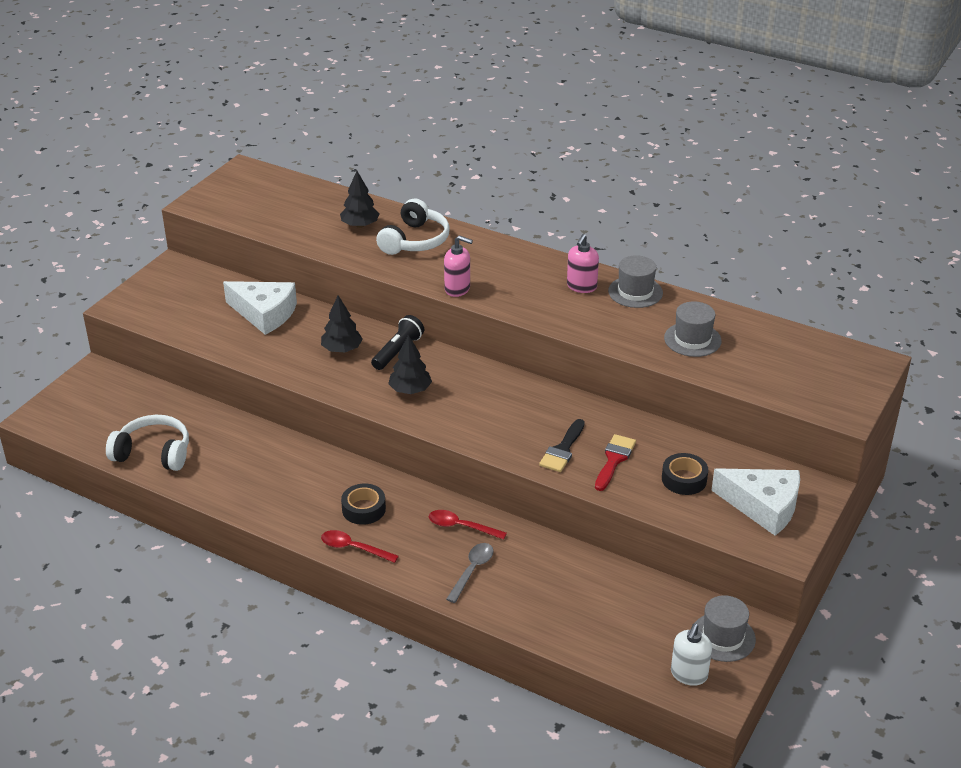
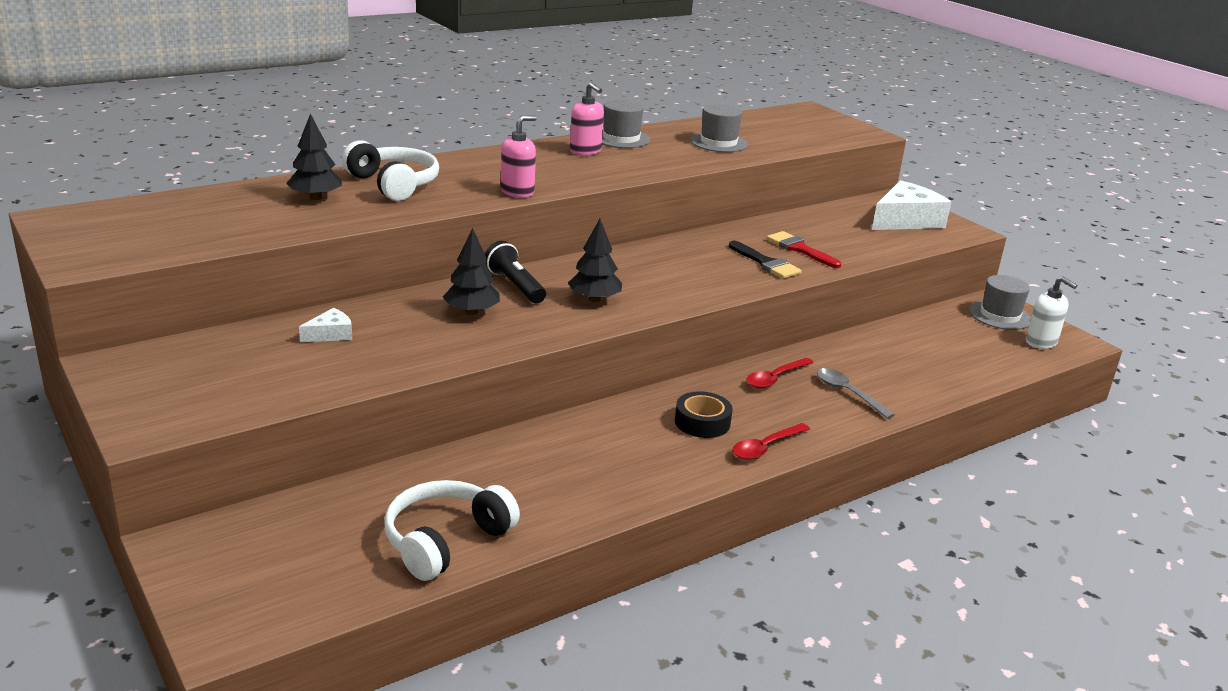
camera: 65 degrees left, 10 degrees down
white cheese [223,281,297,335] -> white cheese [299,308,352,342], size x0.47
black tape [662,453,708,495] -> none

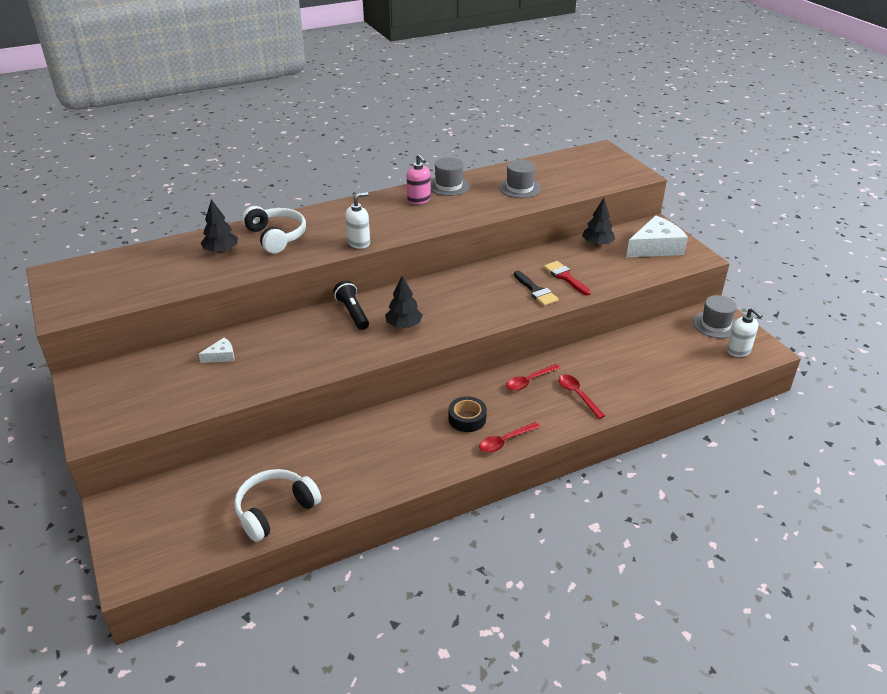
camera: 10 degrees right, 10 degrees up
black tree [443,228,500,315] -> black tree moved to [582,198,615,246]
pink soap dispenser [501,116,537,198] -> white soap dispenser [345,192,370,249]
grey spoon [817,368,895,419] -> red spoon [559,374,605,419]

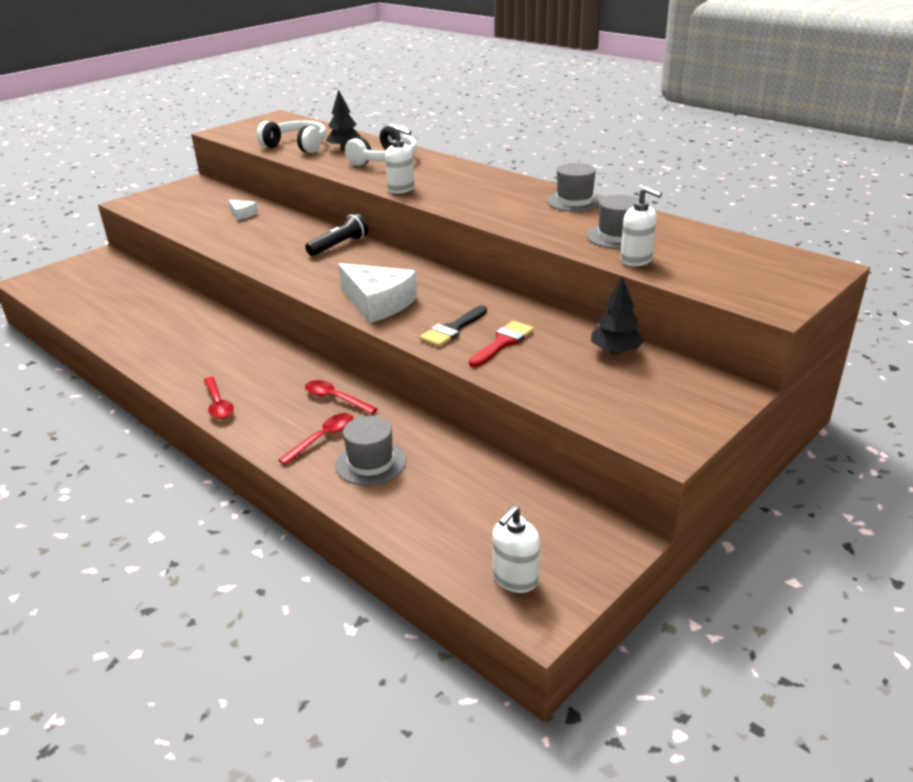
camera: 70 degrees right, 5 degrees down
white headphones [234,469,321,542] -> white headphones moved to [257,121,326,153]
black tree [385,276,423,328] -> none
pink soap dispenser [407,154,431,204] -> none
black tape [448,396,487,432] -> none
red spoon [479,422,540,453] -> red spoon turned 150 degrees counterclockwise [204,377,234,419]
white cheese [626,215,688,257] -> white cheese moved to [338,263,417,323]
grey hat [693,295,737,339] -> grey hat moved to [335,416,406,486]
none -> white soap dispenser [620,187,662,266]

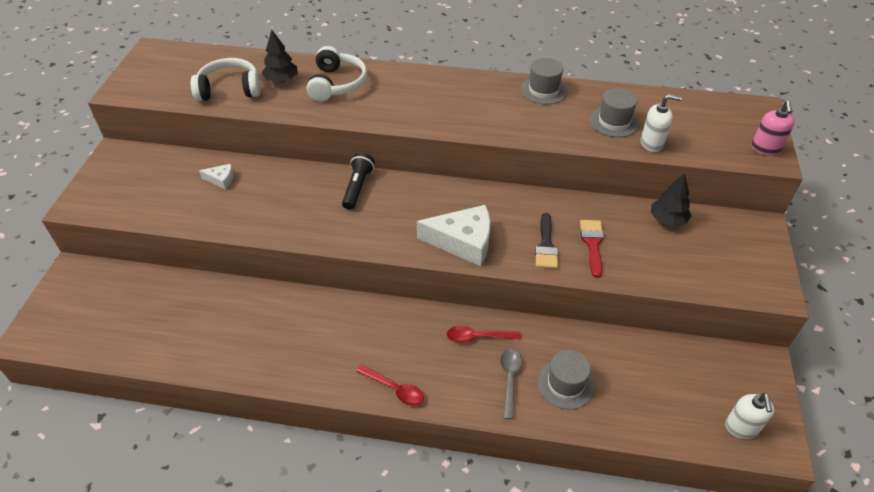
camera: 35 degrees left, 15 degrees up
red spoon [279,413,353,465] -> grey spoon [500,349,522,419]
white soap dispenser [385,127,414,194] -> none
none -> pink soap dispenser [751,101,795,155]

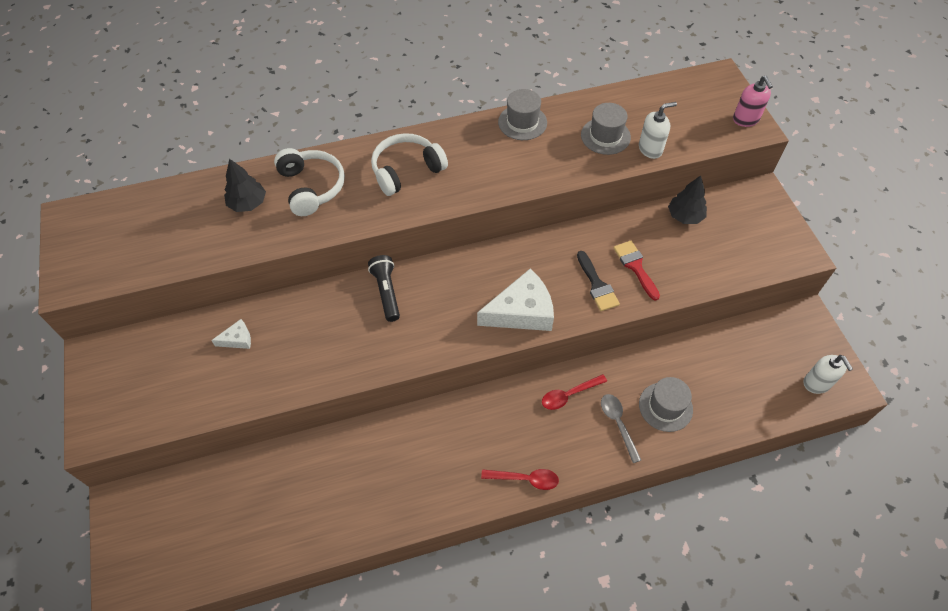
camera: 25 degrees left, 10 degrees up
white headphones [191,58,260,101] -> white headphones moved to [371,133,448,196]

